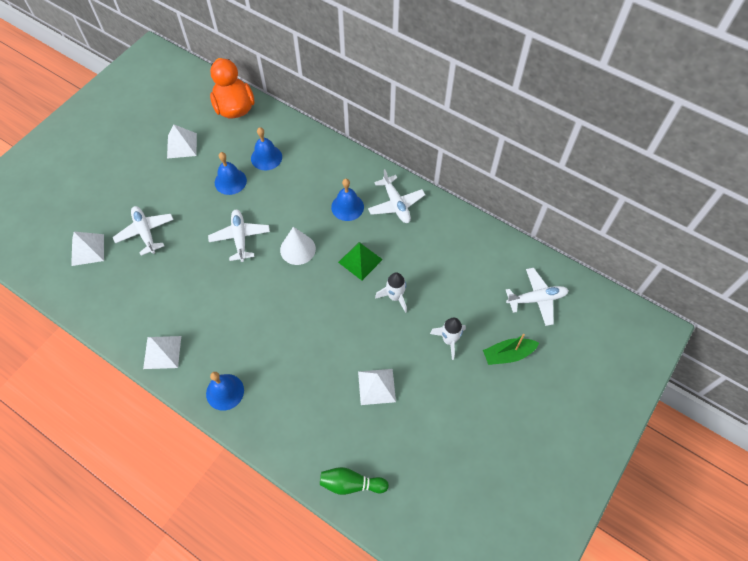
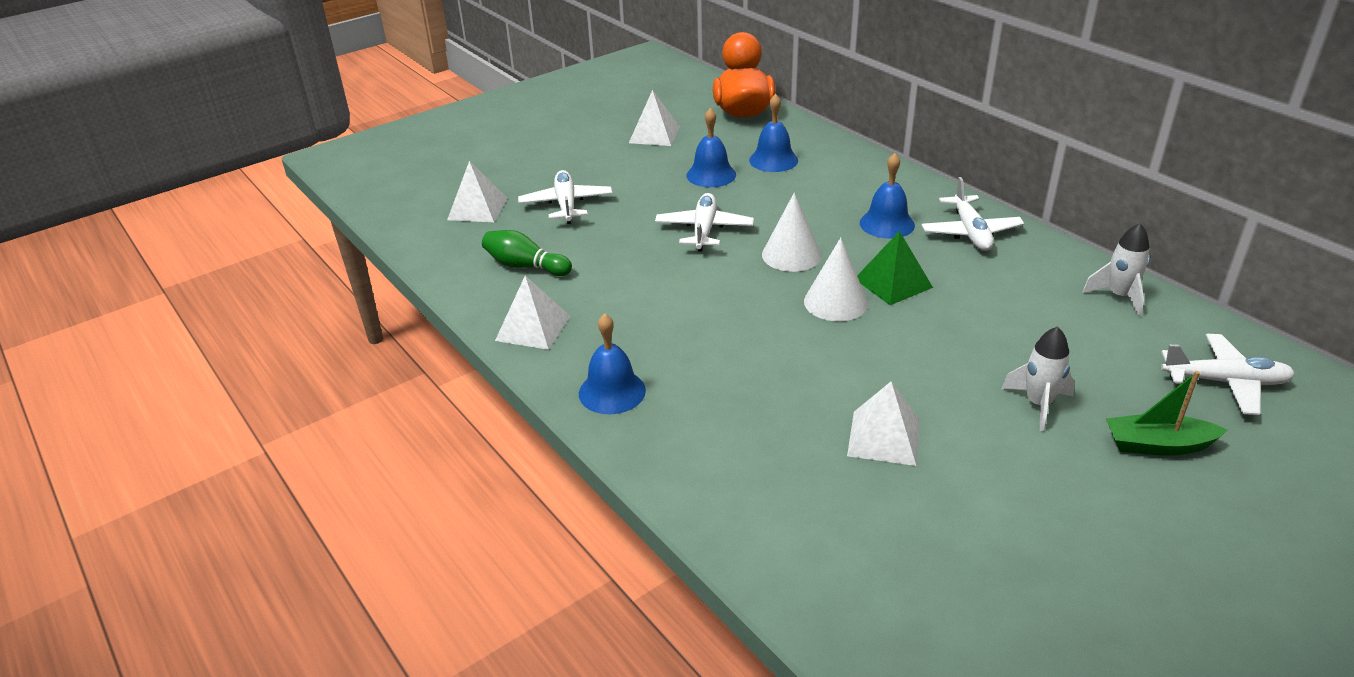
camera: 20 degrees right, 25 degrees down
green bowling pin [320,467,389,495] -> green bowling pin moved to [482,230,572,276]
white rocket [375,272,407,313] -> white rocket moved to [1082,223,1150,317]
none -> white cone [804,238,868,321]

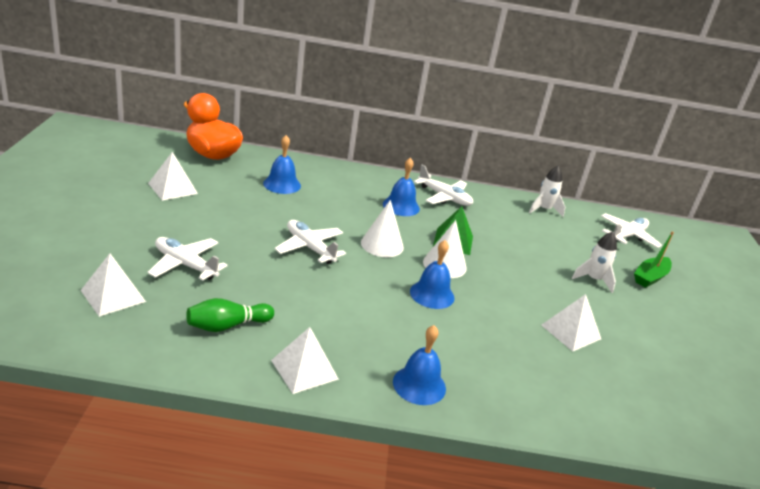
camera: 55 degrees left, 5 degrees down
blue bell [686,108,736,187] -> blue bell moved to [410,240,455,309]

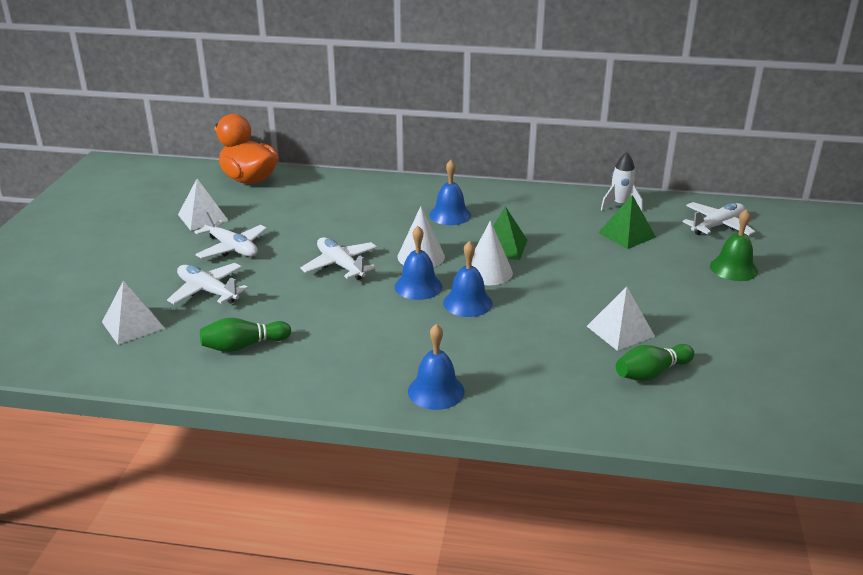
camera: 10 degrees right, 0 degrees up
blue bell [263,135,301,194] -> blue bell moved to [395,226,442,300]
white pyramid [271,327,339,394] -> none
white plane [414,165,473,206] -> white plane moved to [195,210,267,259]
white rocket [572,231,617,293] -> none
green boat [634,232,674,288] -> green bell [710,209,758,281]
none -> green pyramid [598,195,656,249]
none -> green bowling pin [616,344,694,381]

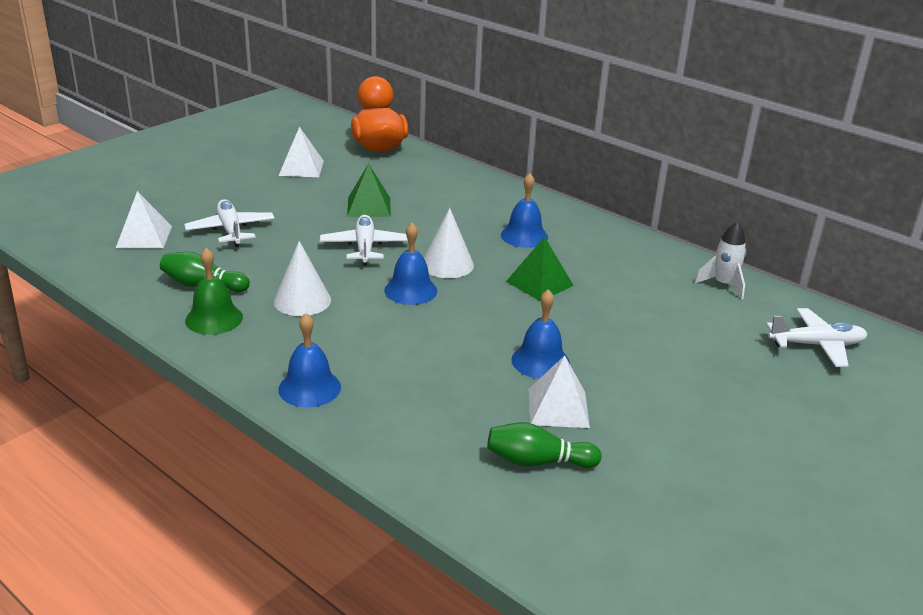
camera: 30 degrees right, 0 degrees up
white plane [195,210,267,259] -> none
blue bell [443,241,492,317] -> blue bell moved to [511,289,570,379]
white cone [472,220,513,285] -> white cone moved to [274,241,331,316]
green pyramid [598,195,656,249] -> green pyramid moved to [347,164,391,217]
green bell [710,209,758,281] -> green bell moved to [185,248,243,335]

